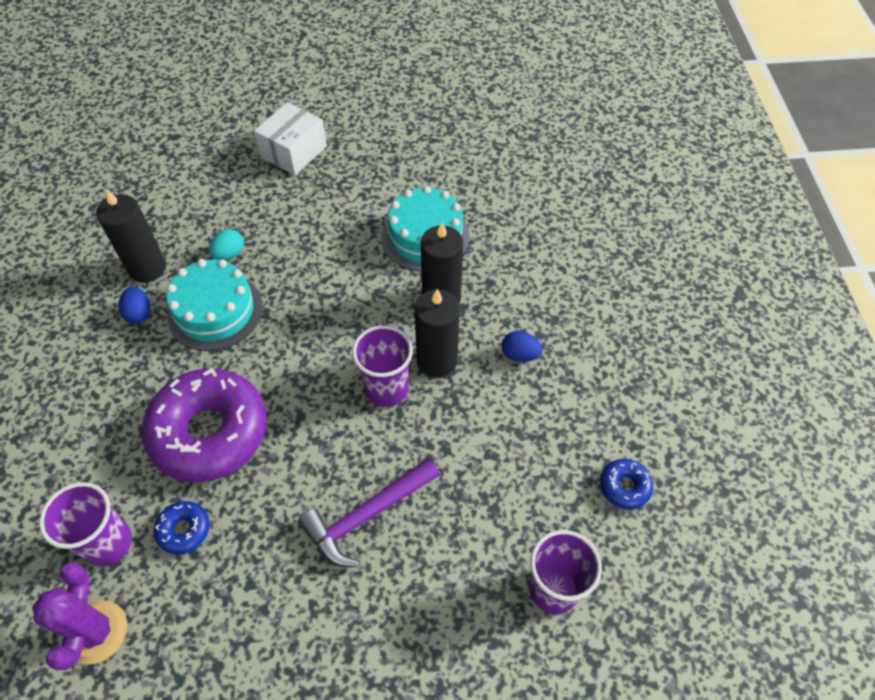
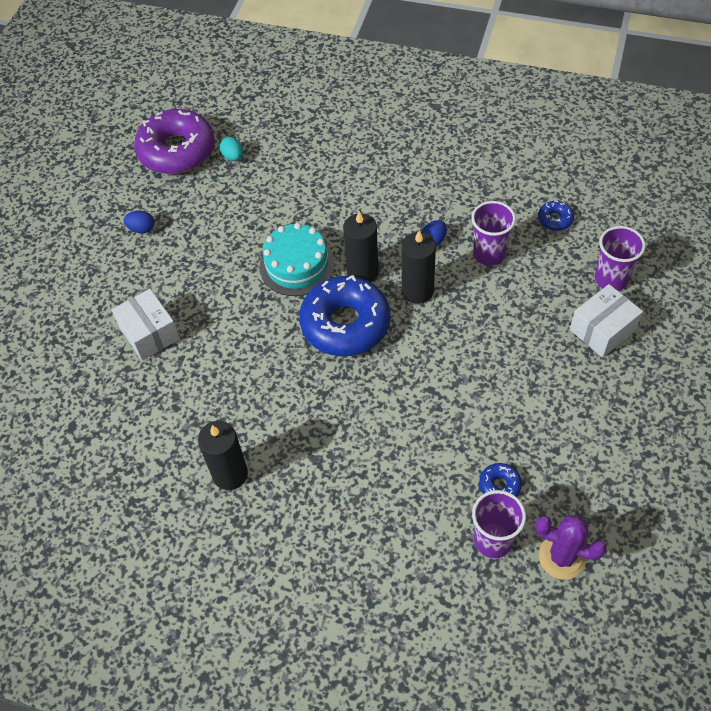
camera: 65 degrees left, 0 degrees up
blue egg [118,287,150,324] -> blue egg moved to [124,210,154,234]
purple donut [142,368,267,482] -> purple donut moved to [134,109,215,174]
turquoise cake [166,259,263,351] -> none
turquoise egg [209,229,243,260] -> turquoise egg moved to [220,137,243,161]
purple hammer [298,457,440,567] -> none
purple cup [352,325,413,407] -> purple cup moved to [471,201,516,266]
none -> blue donut [299,275,391,356]
none -> white box [570,284,643,358]

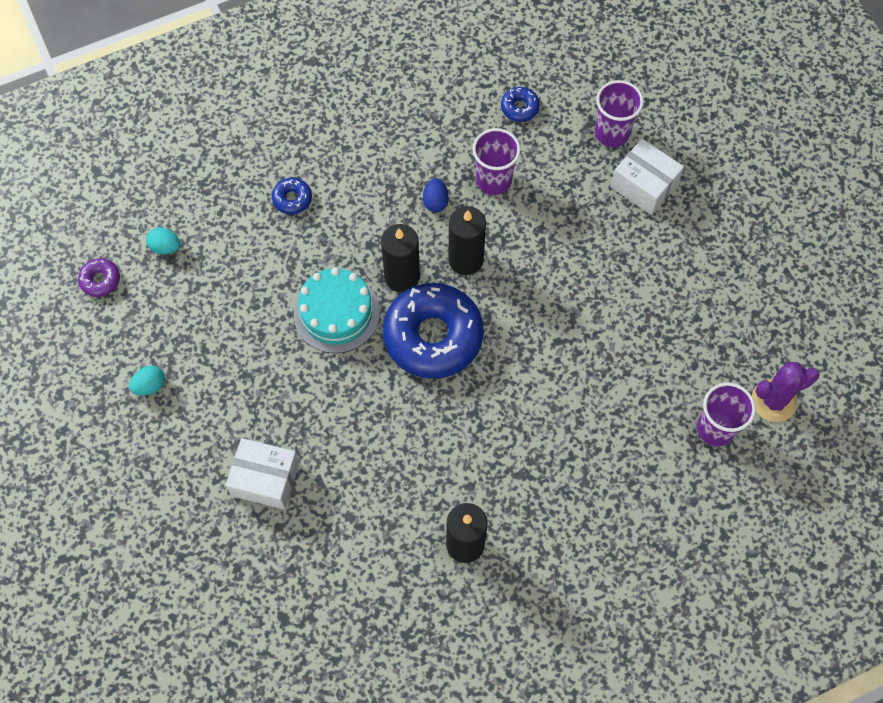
camera: 45 degrees left, 10 degrees up
blue egg [124,210,154,234] -> turquoise egg [129,366,165,396]
purple donut [134,109,215,174] -> purple donut [78,258,120,297], size x0.42
blue donut [479,463,522,497] -> blue donut moved to [272,178,312,214]
white box [570,284,643,358] -> white box turned 60 degrees counterclockwise [610,139,684,215]

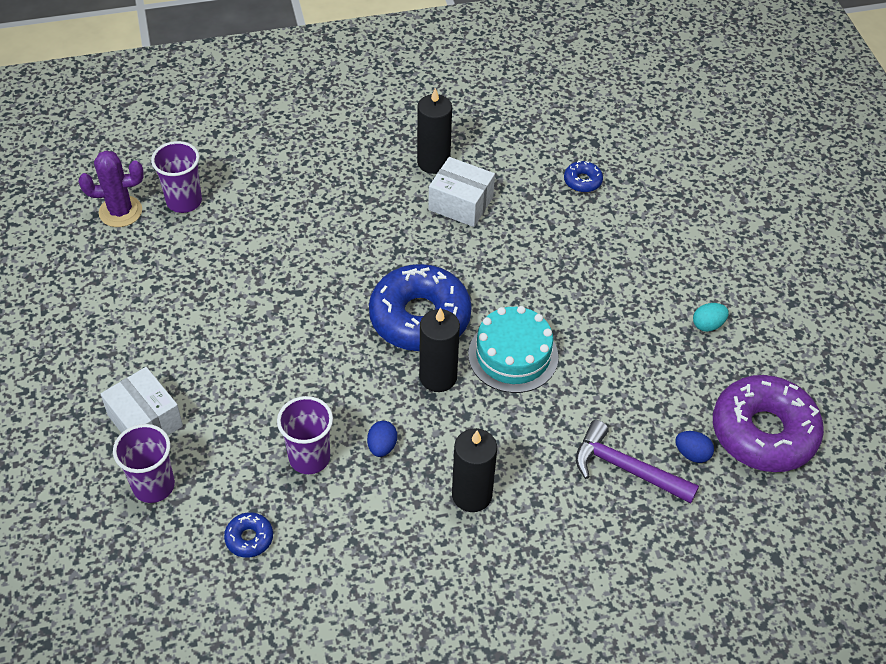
camera: 170 degrees left, 15 degrees down
purple donut [78,258,120,297] -> purple donut [713,375,824,472], size x2.39
turquoise egg [146,228,180,254] -> blue egg [675,431,714,463]
white box [226,438,299,509] -> white box moved to [428,157,495,227]
blue donut [272,178,312,214] -> blue donut moved to [564,160,603,193]
black candle [449,206,486,275] -> black candle moved to [452,428,497,512]
none -> purple hammer [576,420,699,504]

